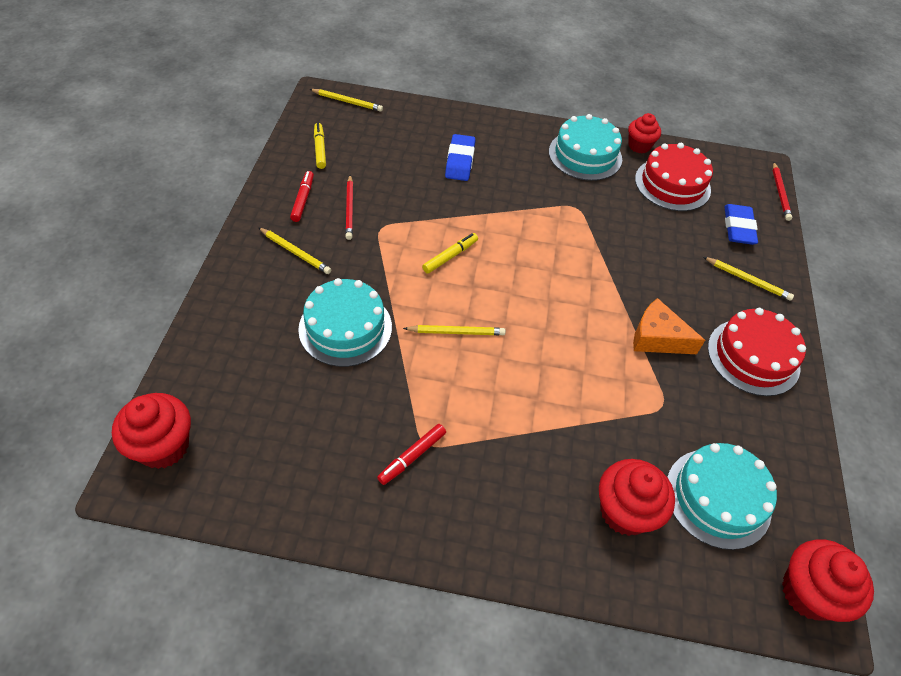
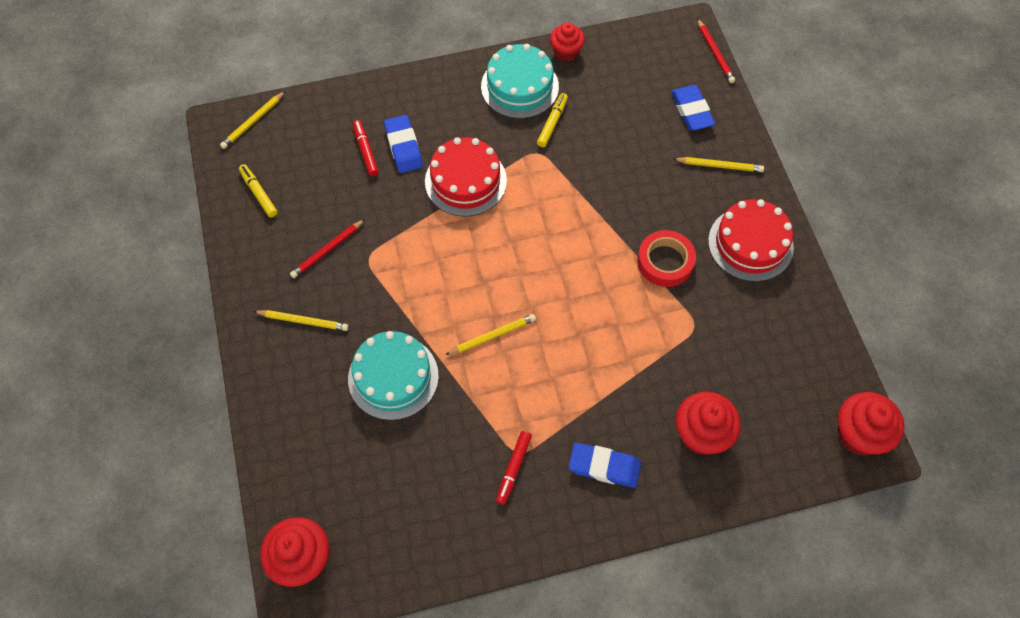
camera: 20 degrees left, 10 degrees up
red marker [290,171,314,222] -> red marker moved to [353,120,379,176]
yellow pencil [310,89,383,112] -> yellow pencil turned 135 degrees clockwise [220,91,285,149]
red pencil [345,175,353,240] -> red pencil turned 75 degrees clockwise [290,219,365,278]
yellow marker [422,233,478,274] -> yellow marker moved to [537,93,568,147]
orange cheese [633,298,705,354] -> red tape [637,230,696,287]
red cake [635,143,713,211] -> red cake moved to [425,137,507,217]
turquoise cake [667,443,777,550] -> none
none -> blue eraser [569,442,641,488]

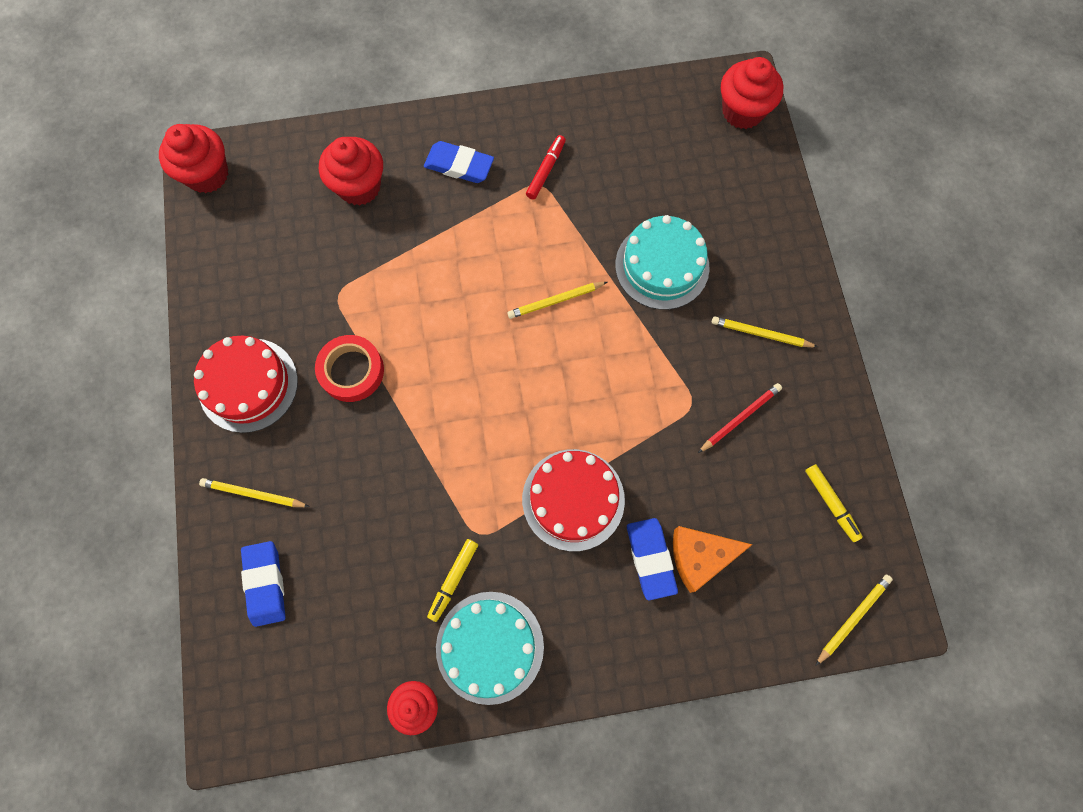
camera: 175 degrees left, 10 degrees up
red marker [353,120,379,176] -> orange cheese [673,526,752,593]
red pencil [697,18,735,83] -> none

